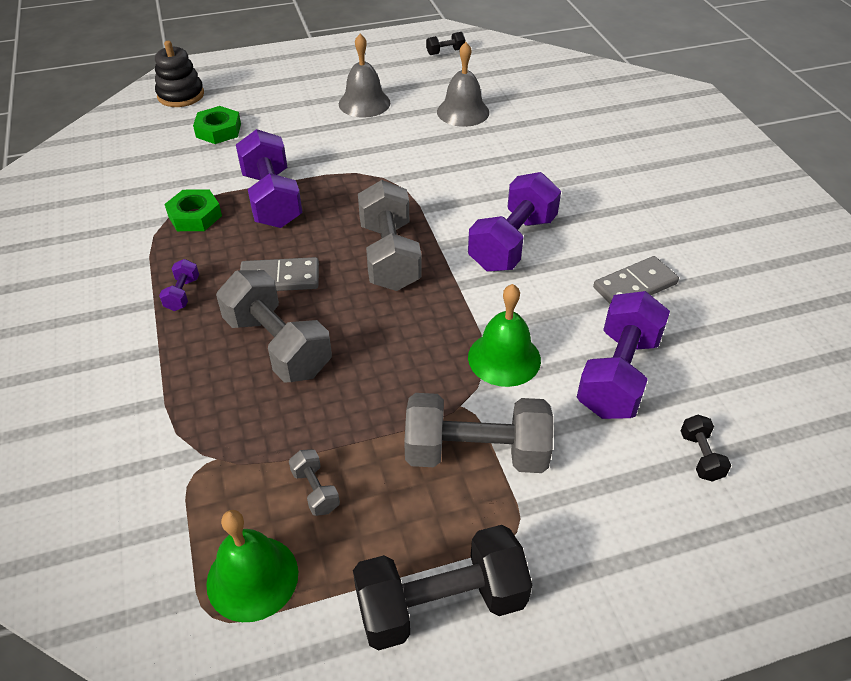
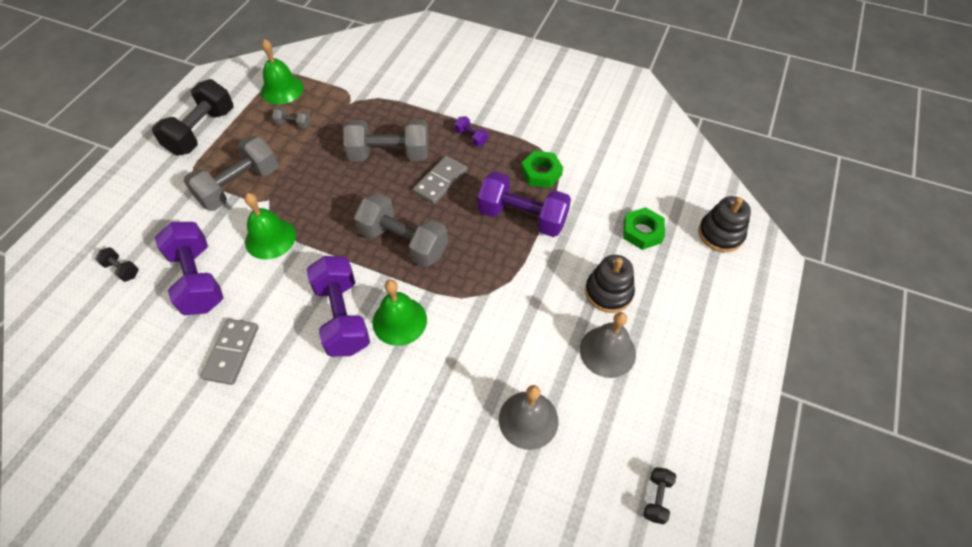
camera: 130 degrees right, 10 degrees up
none -> green bell [372,280,427,346]
none -> black stacking toy [585,255,635,313]

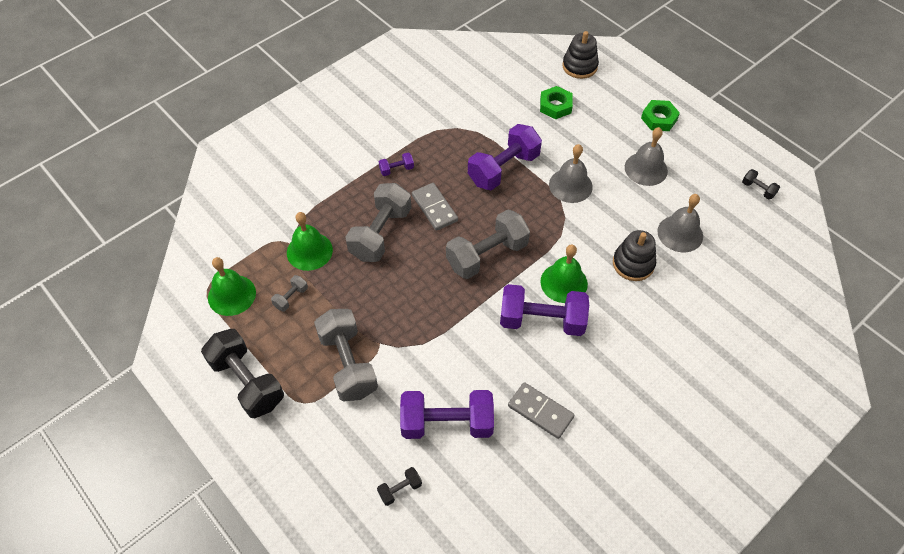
camera: 65 degrees left, 0 degrees up
green bell [245,193,296,260] -> green bell moved to [287,212,333,271]
green nut [521,151,563,188] -> green nut moved to [641,100,680,131]
black stacking toy [585,255,635,313] -> black stacking toy moved to [613,230,656,281]
none -> grey bell [549,144,593,203]

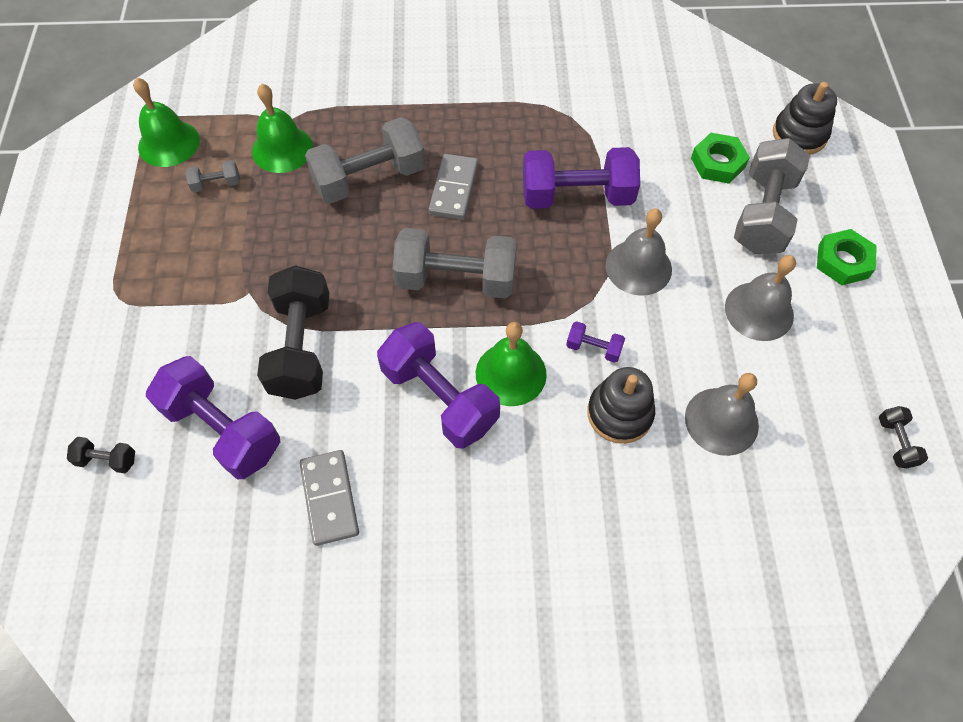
camera: 40 degrees right, 5 degrees up
black dumbbell [201,329,284,418] -> black dumbbell moved to [257,265,329,400]
grey dumbbell [314,309,378,401] -> grey dumbbell moved to [734,138,810,254]
purple dumbbell [379,153,414,176] -> purple dumbbell moved to [566,321,625,363]

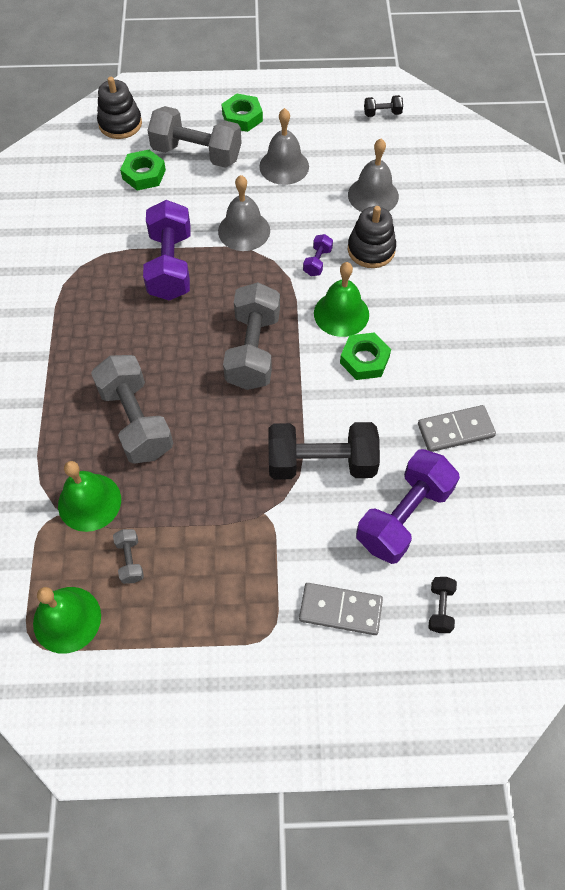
camera: 90 degrees left, 0 degrees up
purple dumbbell [377,322,500,448] -> green nut [340,332,391,380]
grey domino [428,154,478,220] -> grey domino moved to [299,583,383,635]

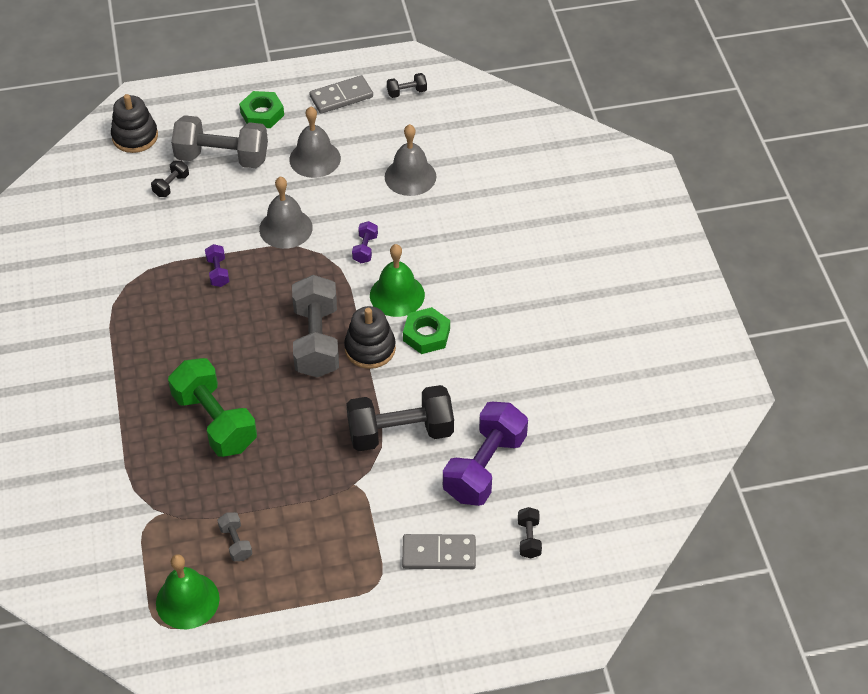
camera: 10 degrees left, 10 degrees down
green bell [58,461,121,532] -> none
grey dumbbell [91,355,174,464] -> green dumbbell [168,358,257,457]
green nut [120,150,166,191] -> black dumbbell [151,160,189,197]
purple dumbbell [143,200,191,300] -> purple dumbbell [205,244,230,287], size x0.44
black stacking toy [348,206,396,268] -> black stacking toy moved to [344,306,396,369]
grey domino [418,405,496,452] -> grey domino moved to [309,75,373,114]

